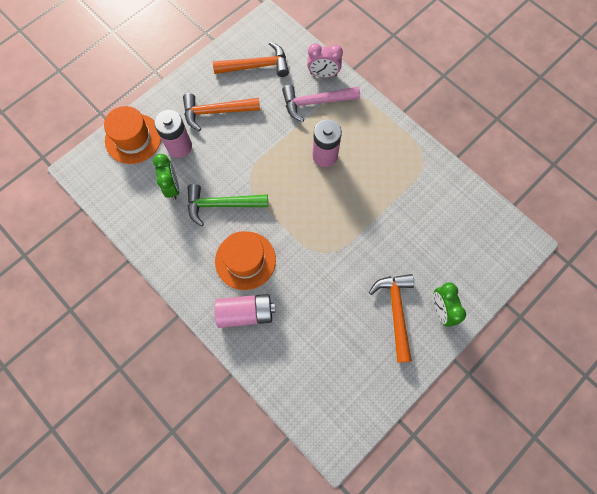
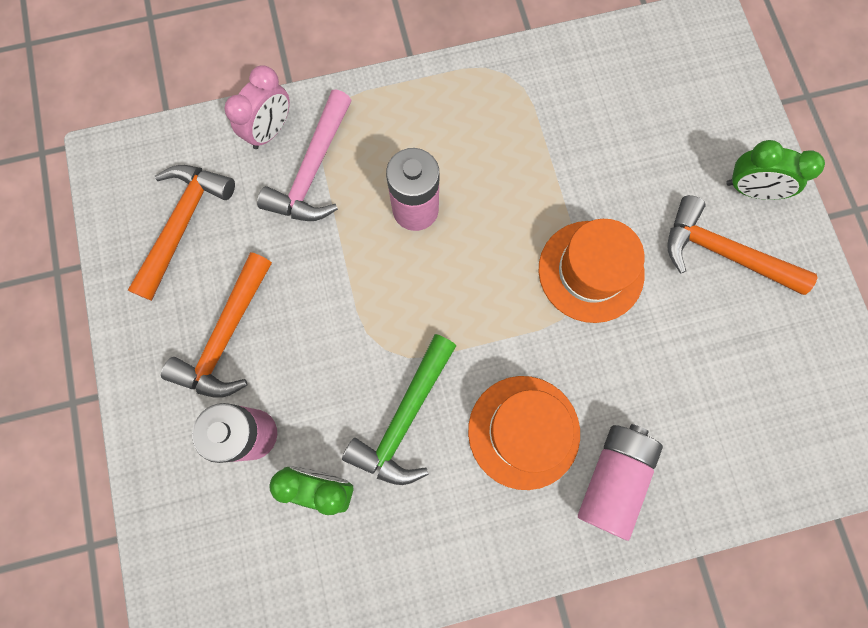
camera: 60 degrees left, 5 degrees up
orange hat [104,106,161,164] -> orange hat moved to [539,219,645,323]

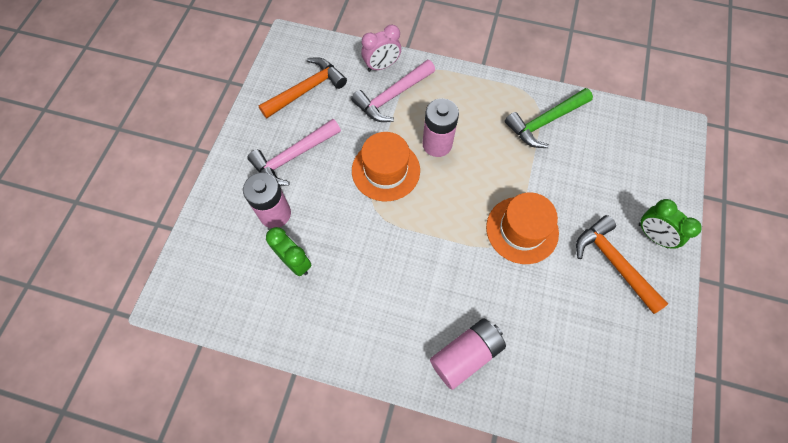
camera: 30 degrees right, 10 degrees down
orange hammer [161,252,272,398] -> pink hammer [247,119,341,186]
green hammer [342,334,456,485] -> green hammer moved to [505,88,593,148]
orange hat [468,376,580,490] -> orange hat moved to [352,132,420,201]

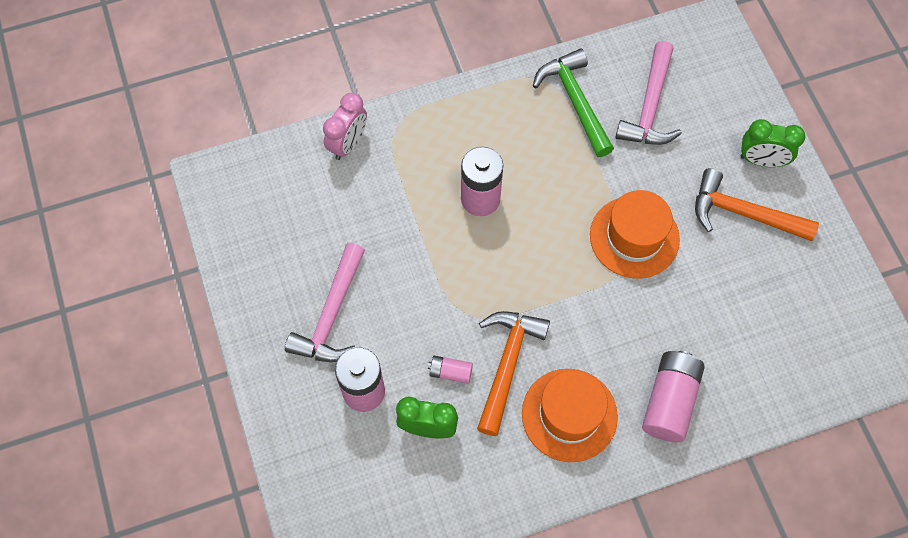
camera: 35 degrees left, 0 degrees up
orange hammer [258,57,347,118] -> orange hammer moved to [477,311,550,436]
pink hammer [351,60,435,122] -> pink hammer moved to [615,41,682,145]
orange hat [352,132,420,201] -> orange hat moved to [522,369,618,462]
green hammer [505,88,593,148] -> green hammer turned 135 degrees clockwise [533,49,614,157]
none -> pink battery [428,356,473,384]

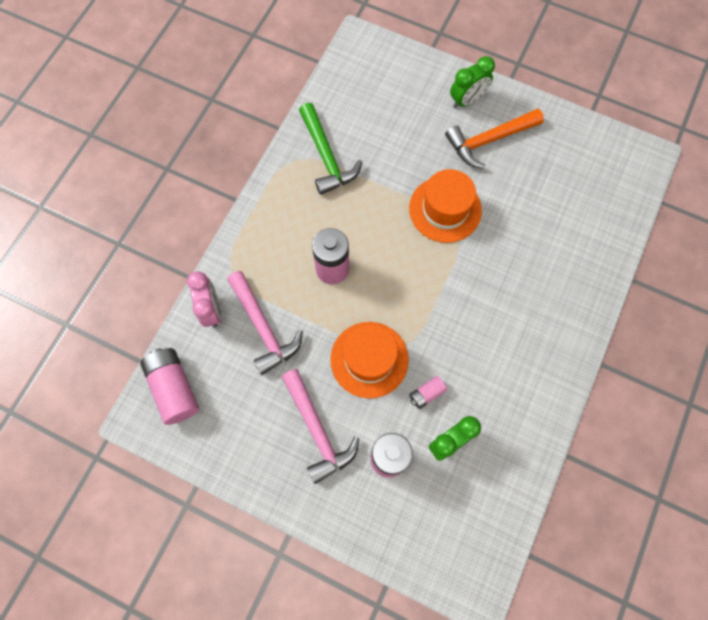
camera: 45 degrees left, 5 degrees up
orange hammer [477,311,550,436] -> none
orange hat [522,369,618,462] -> orange hat moved to [330,322,409,398]
green hammer [533,49,614,157] -> green hammer turned 135 degrees counterclockwise [299,103,362,195]
pink hammer [615,41,682,145] -> pink hammer moved to [227,271,303,375]
pink battery [642,351,705,442] -> pink battery moved to [140,348,199,425]

